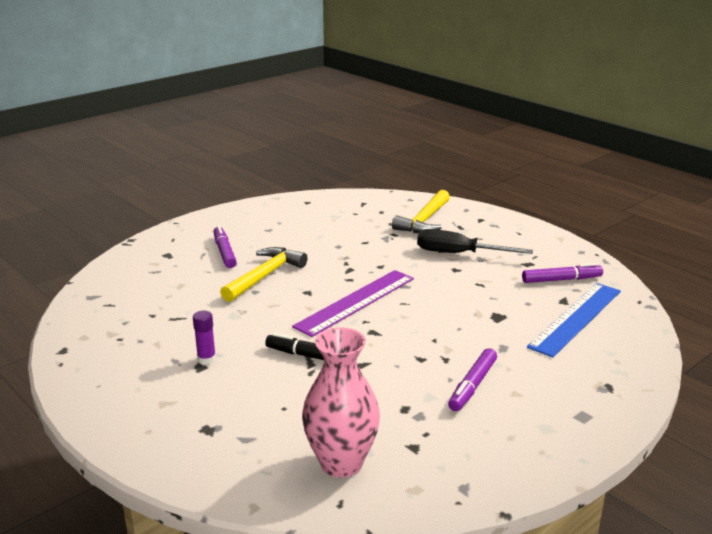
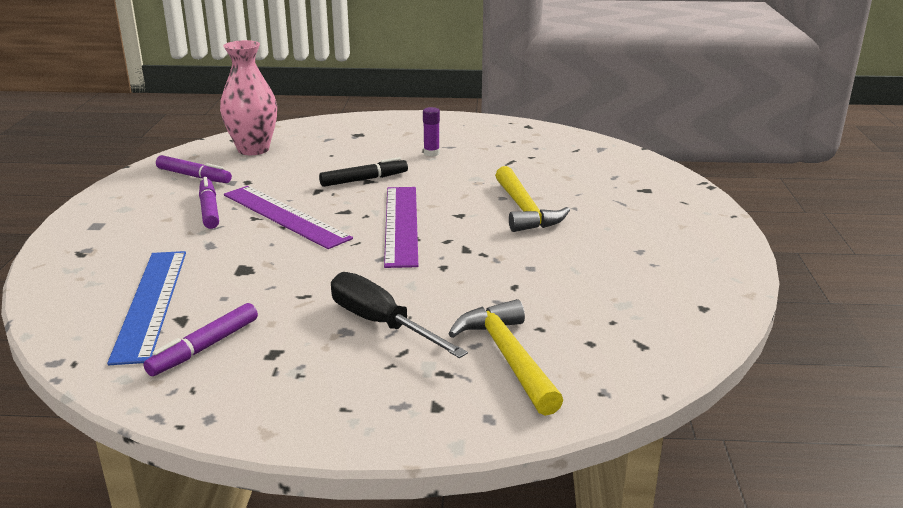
camera: 135 degrees right, 0 degrees up
purple marker [214,225,237,268] -> purple marker moved to [156,155,232,183]
black screwdriver [417,229,533,254] -> black screwdriver turned 105 degrees counterclockwise [331,272,468,358]
none -> purple ruler [224,186,353,249]

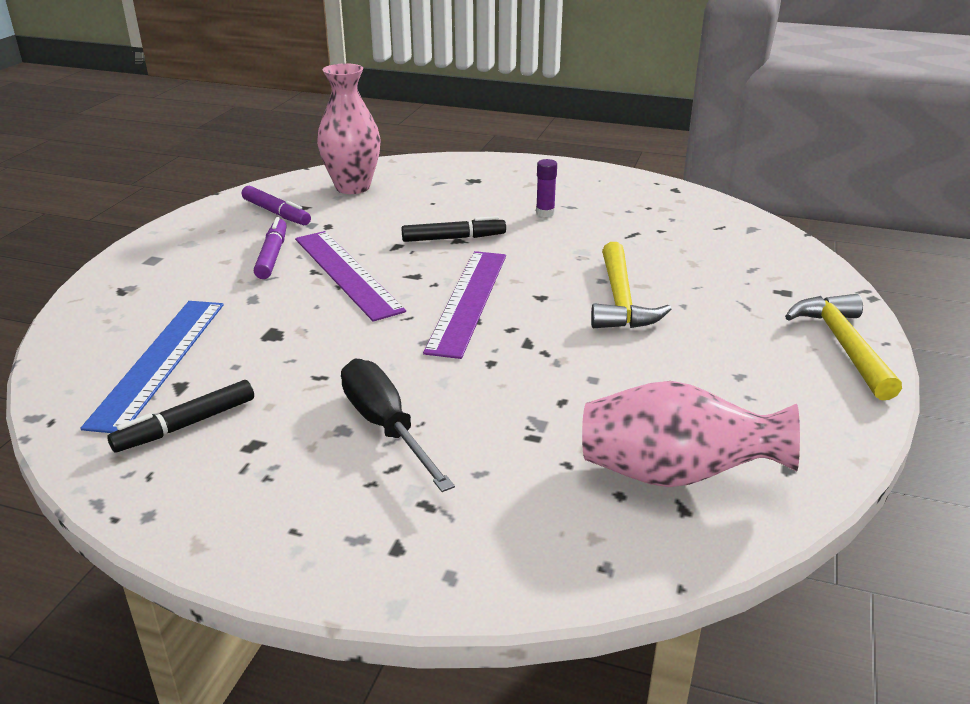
camera: 15 degrees right, 5 degrees up
purple marker [143,303,258,376] -> black marker [107,380,254,452]
yellow hammer [448,299,563,416] -> yellow hammer moved to [785,294,902,400]
none -> pink vase [582,381,800,487]

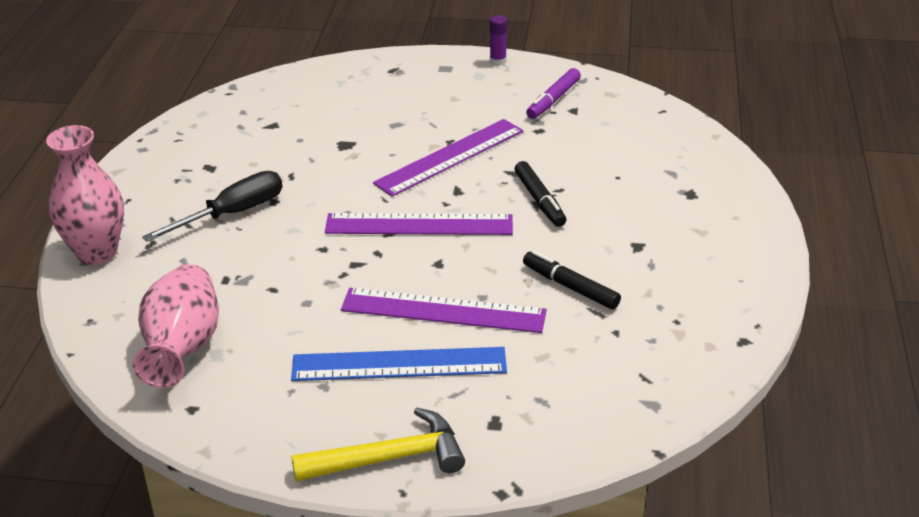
camera: 80 degrees right, 5 degrees up
blue ruler [80,301,223,433] -> blue ruler moved to [291,347,507,381]
black marker [107,380,254,452] -> black marker moved to [523,251,621,309]
purple marker [254,217,287,279] -> none
pink vase [317,63,380,194] -> pink vase moved to [46,125,124,265]
purple glue stick [536,159,557,217] -> purple glue stick moved to [490,15,507,66]
yellow hammer [591,242,671,328] -> purple ruler [341,288,547,333]

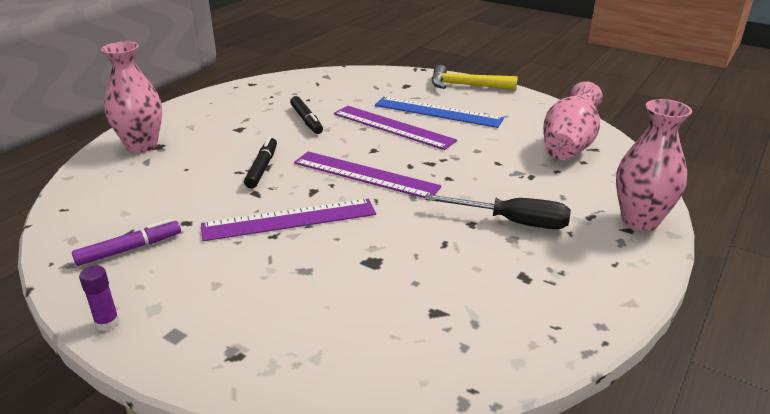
camera: 155 degrees left, 5 degrees down
black screwdriver [142,171,282,242] -> black screwdriver turned 150 degrees counterclockwise [425,194,571,229]
none -> pink vase [101,41,162,153]

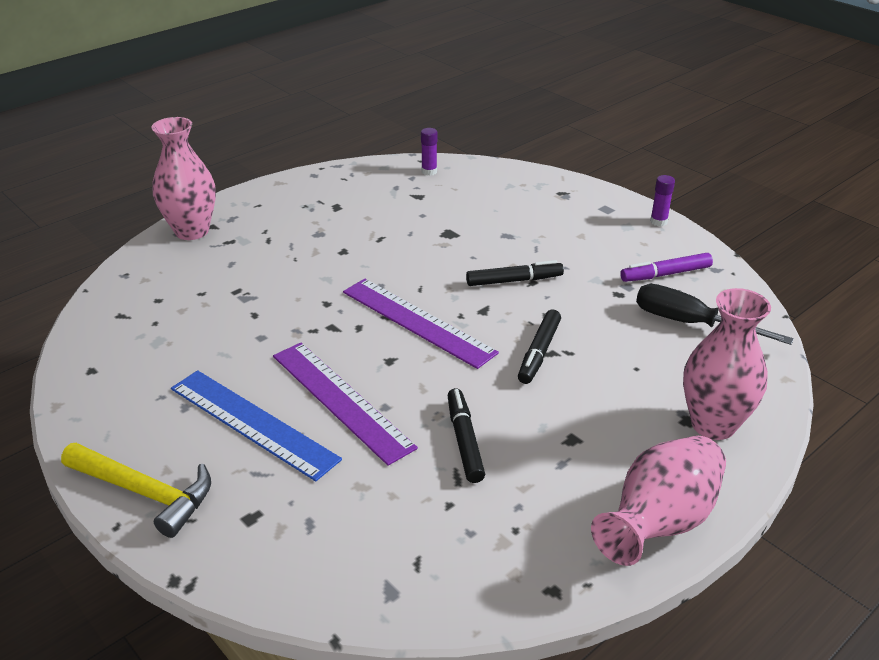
camera: 165 degrees left, 5 degrees up
purple ruler [201,199,376,241] -> black marker [466,260,564,286]
black screwdriver [425,194,571,229] -> black screwdriver moved to [636,284,794,345]
pink vase [543,81,603,160] -> pink vase moved to [591,436,726,566]
none -> purple glue stick [421,128,437,176]

